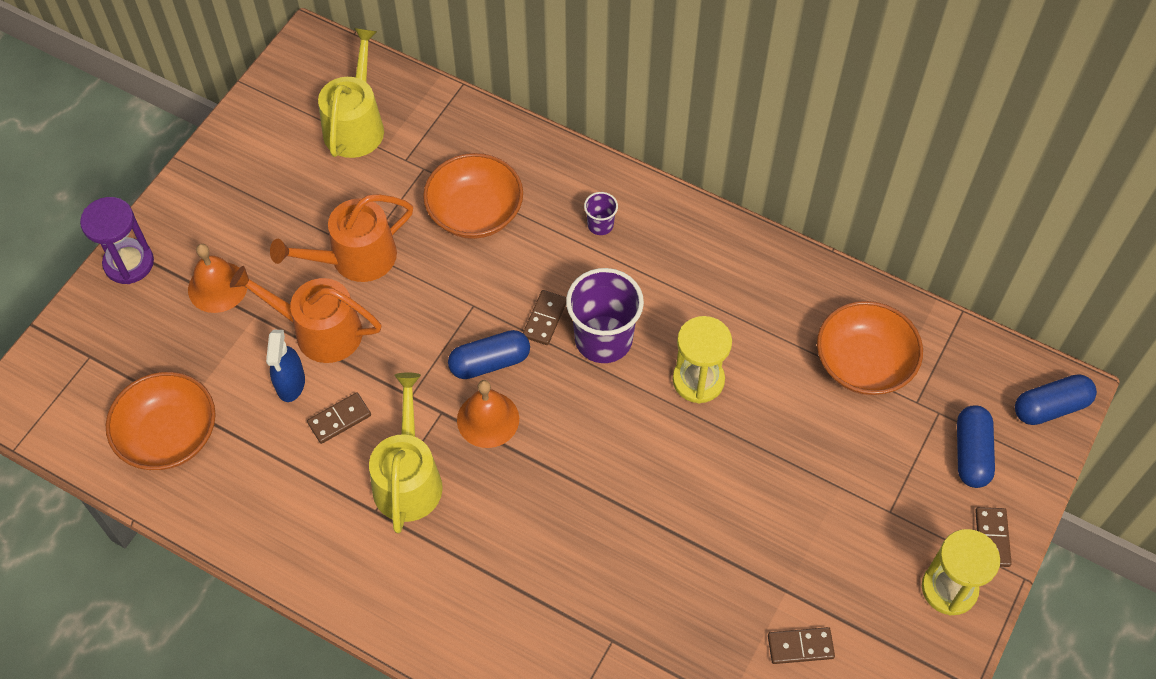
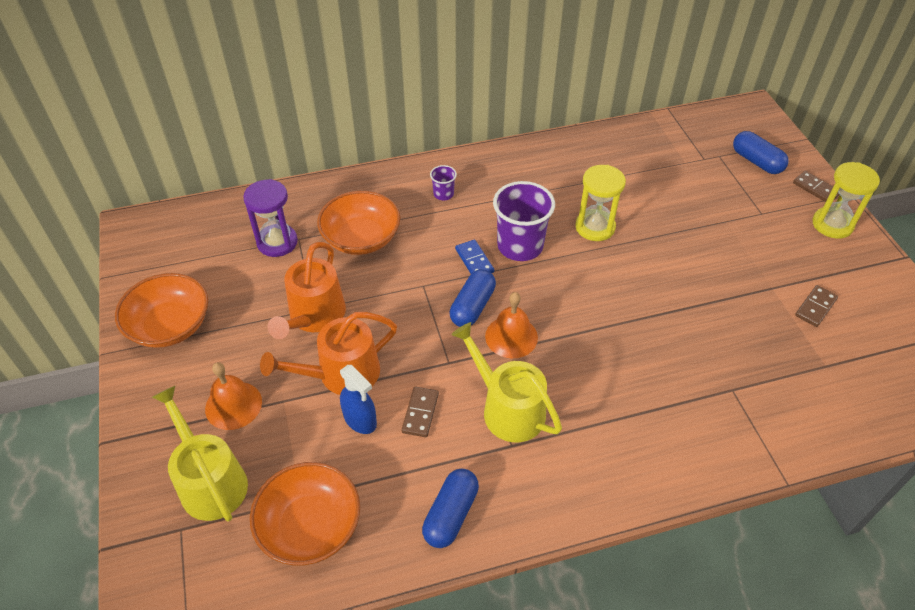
camera: 45 degrees left, 10 degrees down
purple hourglass [80,197,154,284] -> purple hourglass moved to [243,179,298,257]
yellow watering can [318,28,384,158] -> yellow watering can moved to [152,386,248,521]
brown domino [523,290,566,345] -> blue domino [455,239,494,274]
orange bowl [817,301,923,395] -> orange bowl moved to [115,273,208,348]
blue capsule [1015,374,1097,425] -> blue capsule moved to [422,469,479,548]

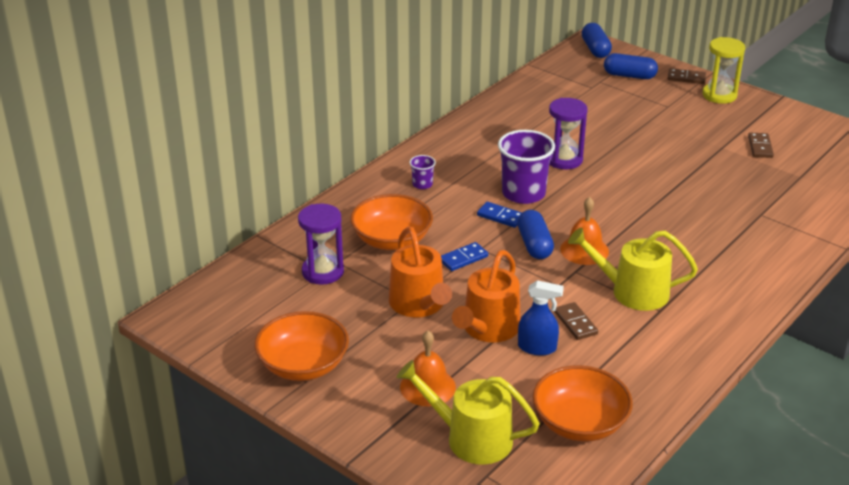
camera: 35 degrees left, 15 degrees down
blue capsule [422,469,479,548] -> blue capsule moved to [582,23,612,58]
yellow hourglass [575,165,626,241] -> purple hourglass [549,98,588,169]
none -> blue domino [441,242,488,271]

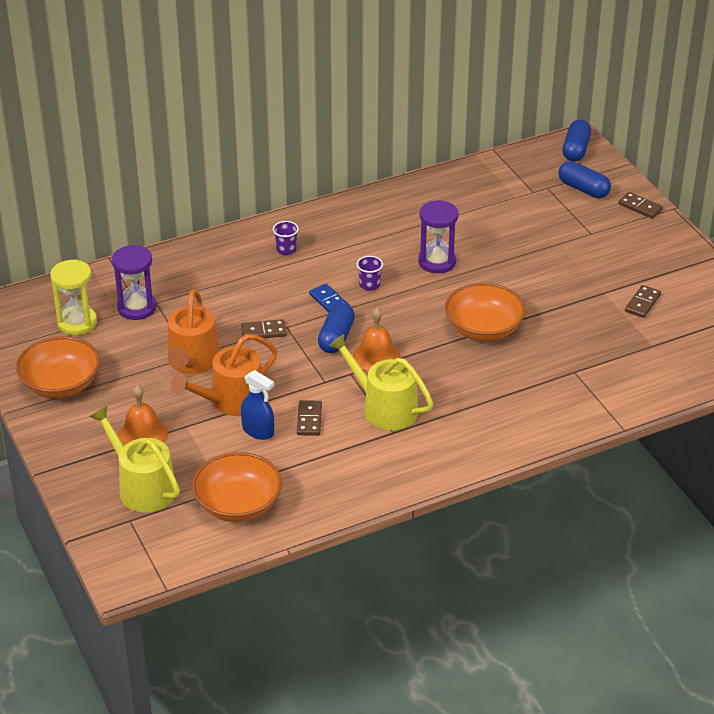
camera: 25 degrees right, 5 degrees up
orange bowl [350,194,433,250] -> orange bowl moved to [445,283,525,341]
blue domino [441,242,488,271] -> brown domino [241,319,287,338]
purple cup [498,130,555,204] -> purple cup [357,256,383,291], size x0.47
yellow hourglass [702,37,745,104] -> yellow hourglass moved to [50,259,97,335]

